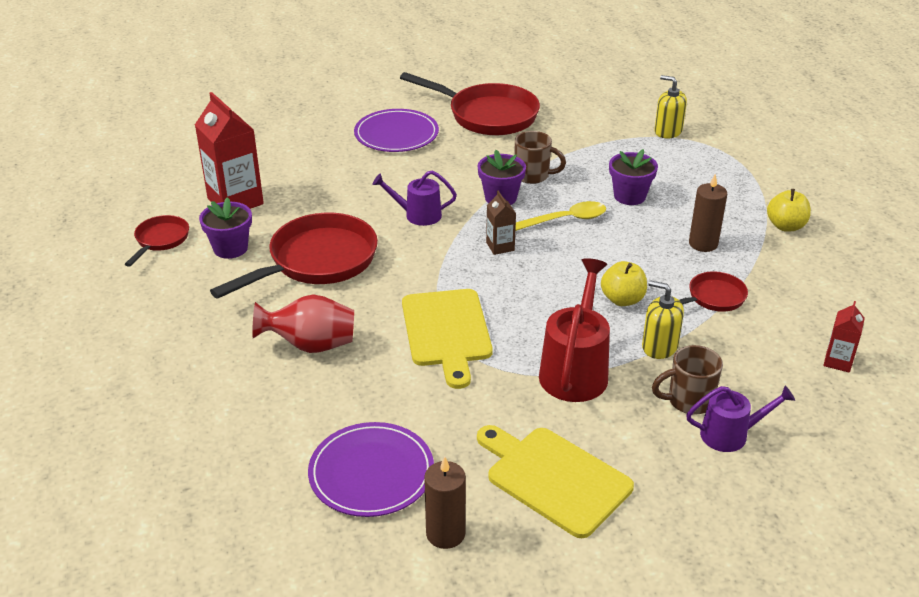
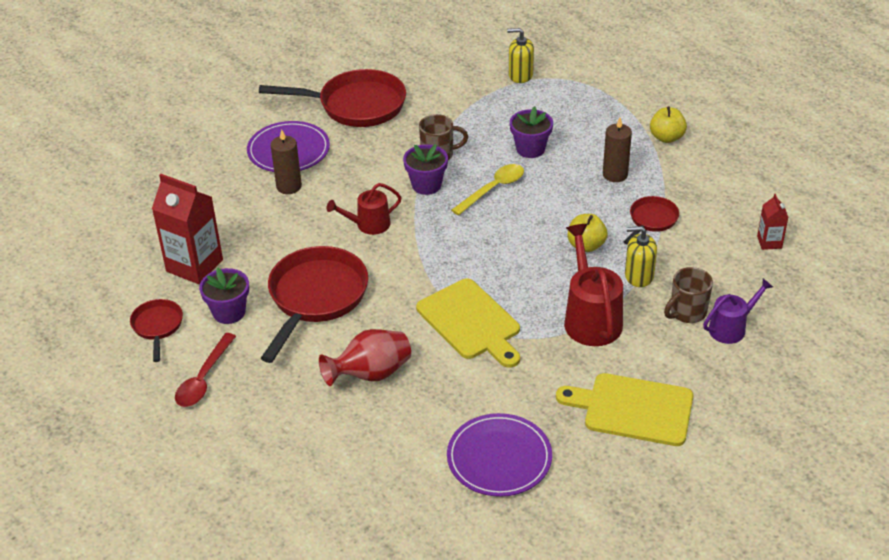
camera: 25 degrees left, 5 degrees up
purple watering can [372,170,457,226] -> red watering can [326,183,402,235]
brown candle [424,457,466,549] -> brown candle moved to [271,130,302,194]
brown carton [486,191,516,255] -> none
none -> red spoon [175,333,236,407]

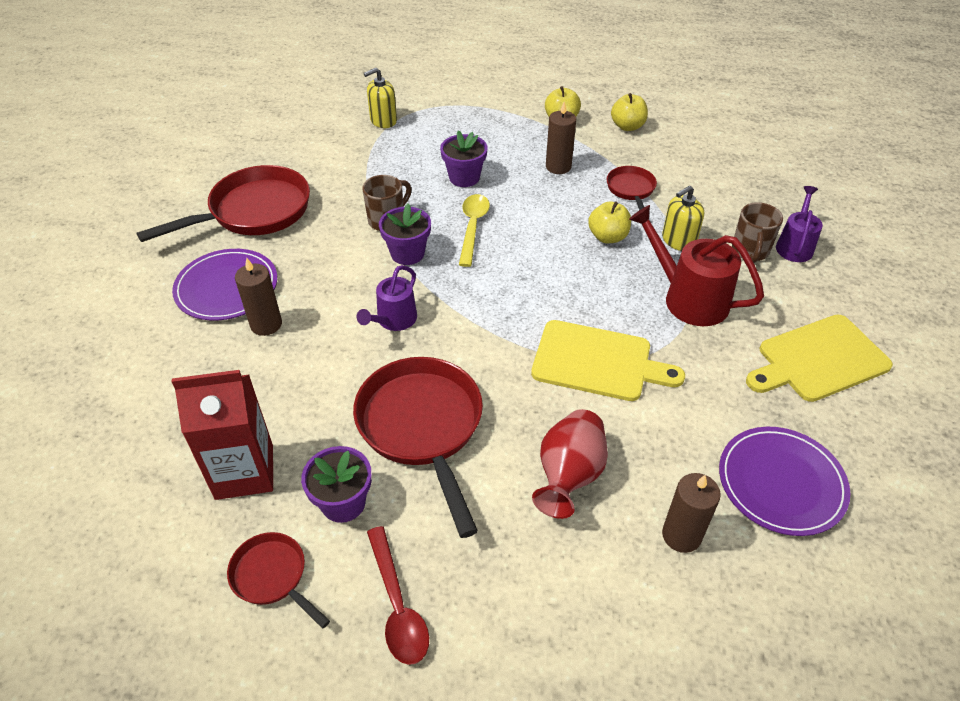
camera: 40 degrees left, 5 degrees up
red watering can [326,183,402,235] -> purple watering can [357,265,417,331]
red carton [757,194,788,250] -> none
none -> yellow apple [611,93,648,131]
none -> brown candle [662,473,721,553]

